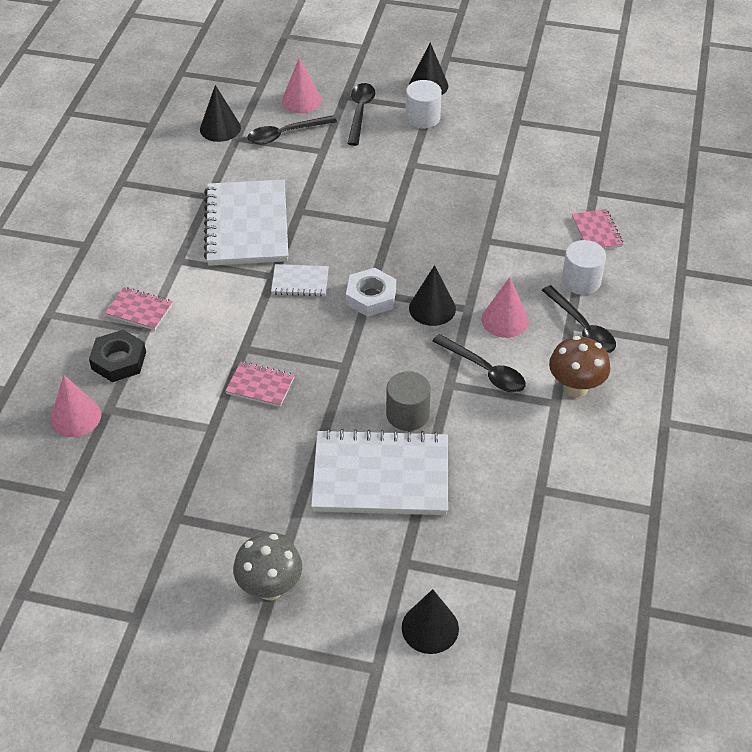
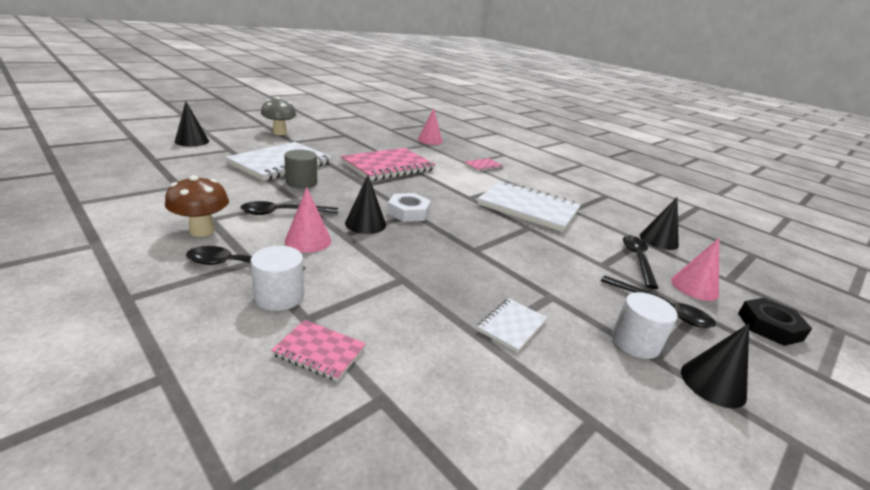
camera: 120 degrees right, 20 degrees down
black nut [89,330,146,382] -> black nut moved to [738,298,812,346]
pink notebook [225,361,294,407] -> pink notebook [340,148,436,181], size x2.15
white notebook [271,264,329,296] -> white notebook moved to [477,298,548,353]

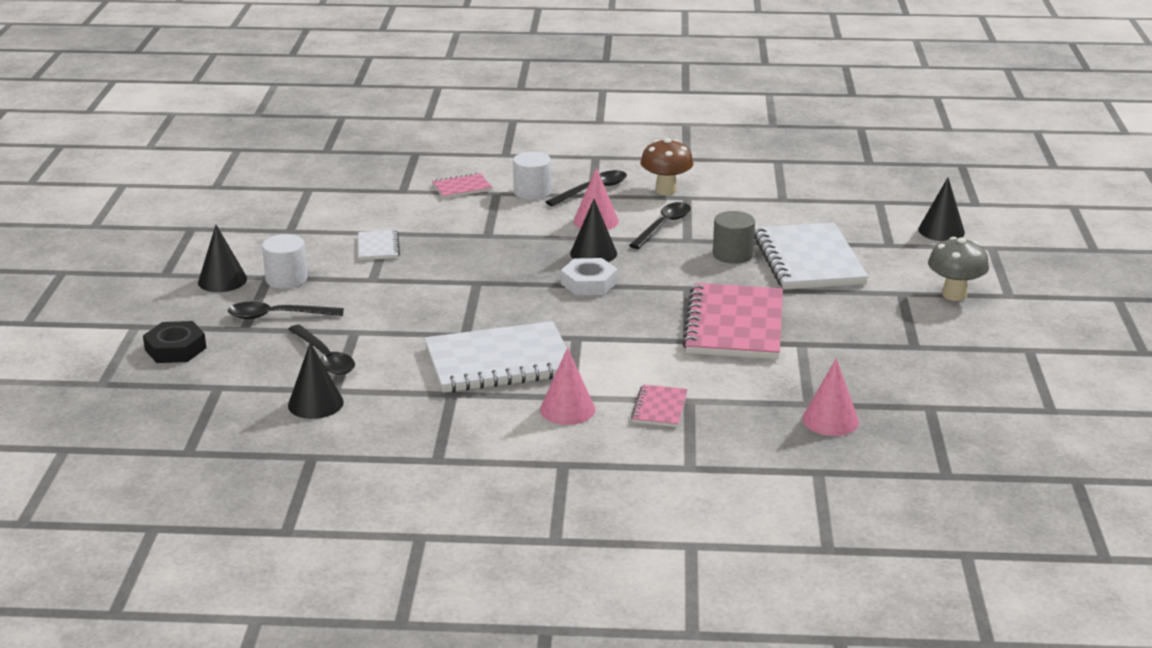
camera: 140 degrees right, 0 degrees up
pink cone [671,238,719,301] -> pink cone moved to [540,348,595,425]

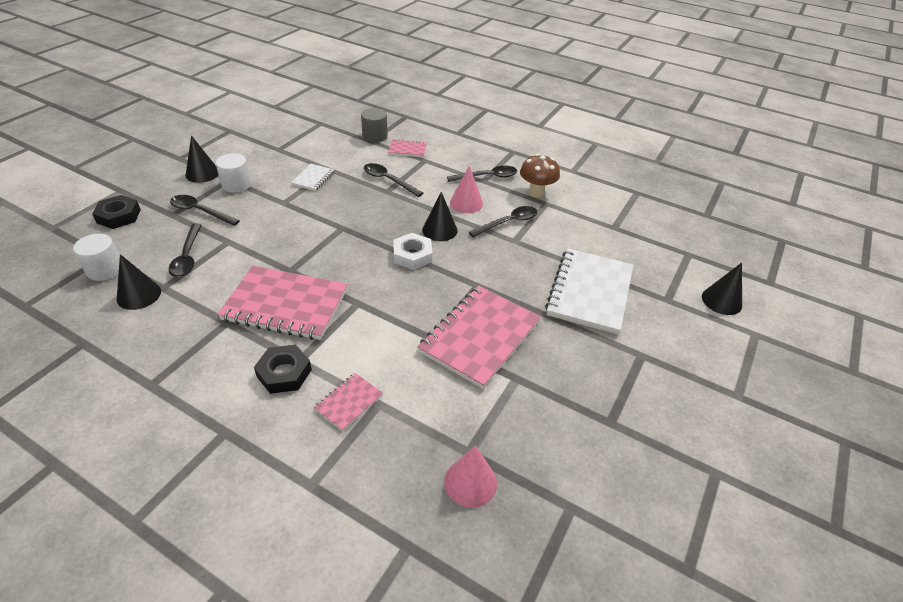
camera: 25 degrees right, 15 degrees up
white notebook [424,321,567,393] -> pink notebook [217,266,348,340]
white cylinder [513,152,551,200] -> white cylinder moved to [73,234,120,281]
pink cone [540,348,595,425] -> black nut [254,345,312,394]
grey cylinder [713,211,755,264] -> grey cylinder moved to [361,108,388,143]
grey mushroom [928,237,989,301] -> none
none -> black spoon [364,163,423,197]

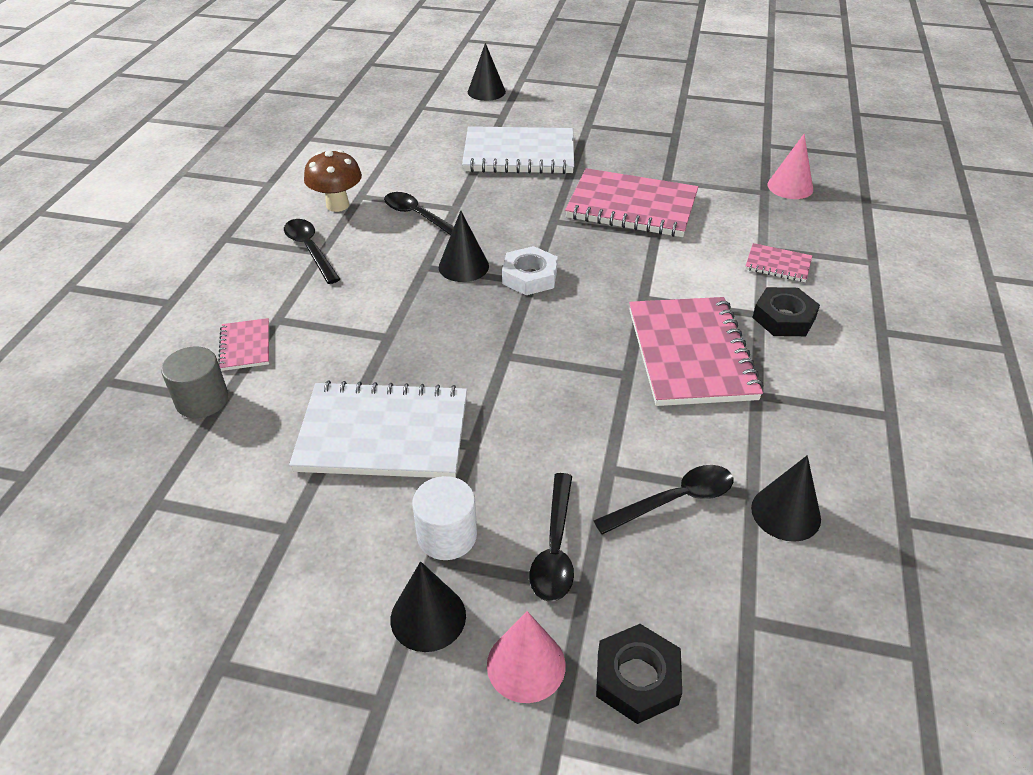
camera: 105 degrees left, 0 degrees up
white cylinder [73,234,120,281] -> none
white notebook [291,164,334,191] -> white notebook [289,380,467,478], size x2.15
black spoon [364,163,423,197] -> none
pink cone [450,166,483,213] -> pink cone moved to [487,611,566,703]

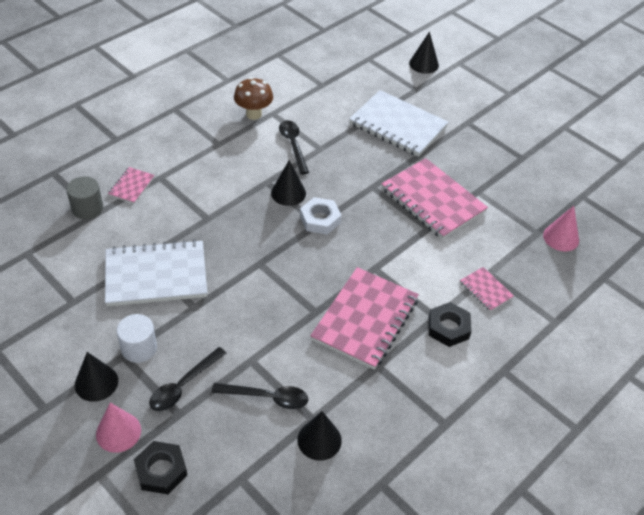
camera: 30 degrees right, 5 degrees up
black spoon [284,219,340,284] -> none
white notebook [289,380,467,478] -> white notebook turned 45 degrees counterclockwise [105,240,207,306]

